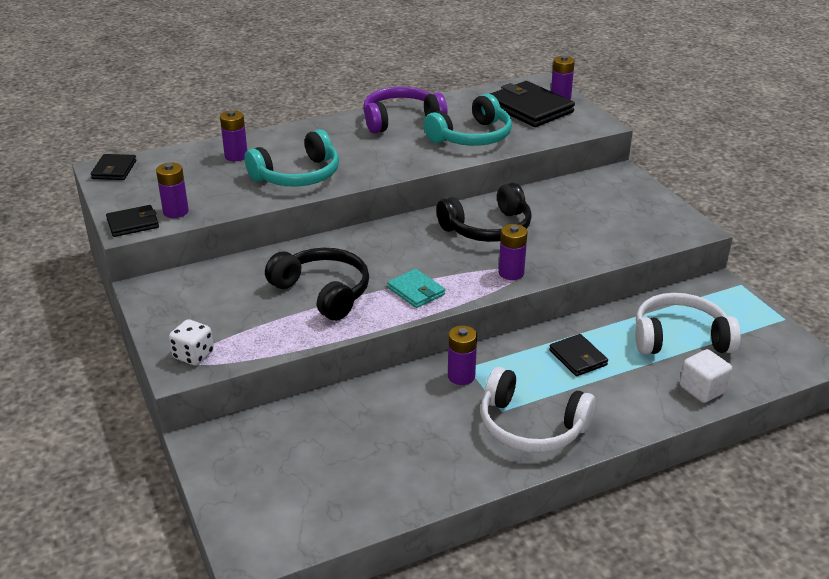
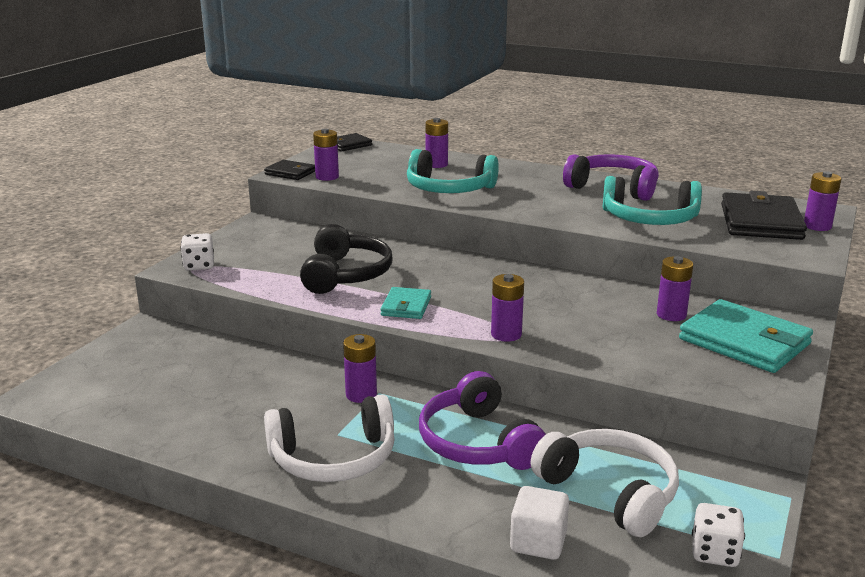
camera: 50 degrees right, 10 degrees down
black headphones [436,183,532,242] -> none
white headphones [481,367,596,452] -> white headphones turned 90 degrees counterclockwise [264,394,395,482]
black wallet [549,334,608,376] -> purple headphones [419,371,546,470]
none -> purple battery [657,256,693,321]
none -> turquoise wallet [679,299,813,373]
none -> white dice [692,503,745,567]

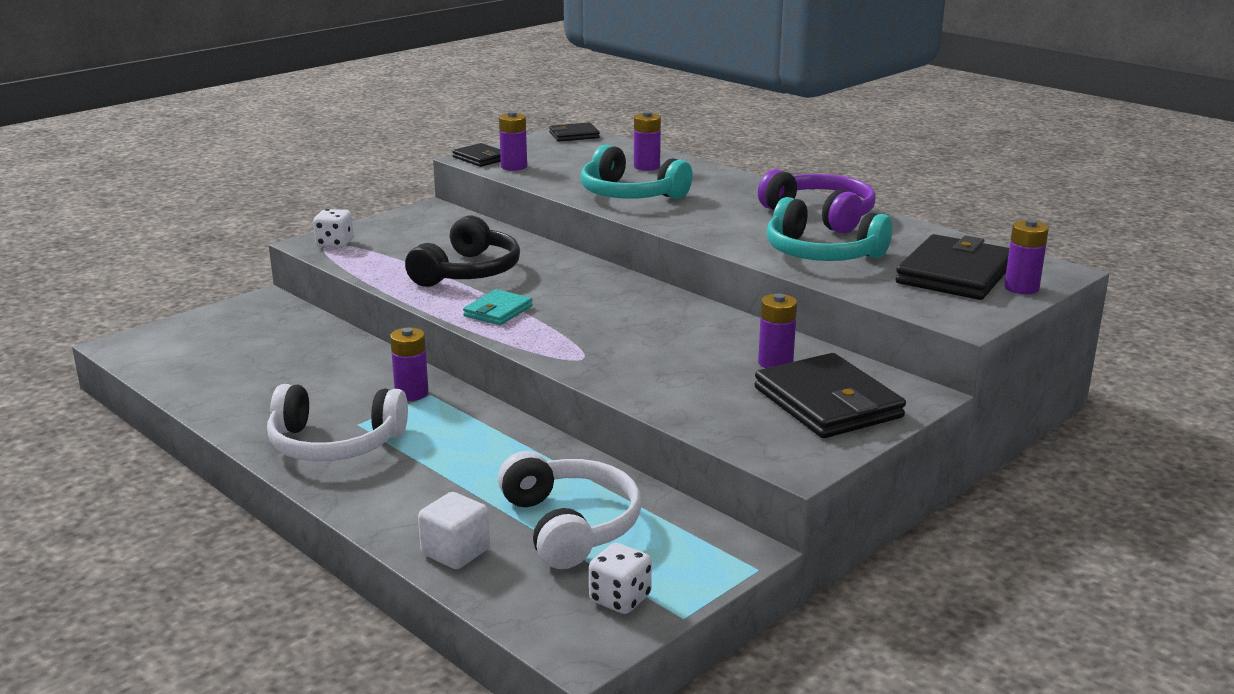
camera: 20 degrees right, 0 degrees up
purple headphones [419,371,546,470] -> none
purple battery [491,274,524,342] -> none
turquoise wallet [679,299,813,373] -> black wallet [754,353,906,438]

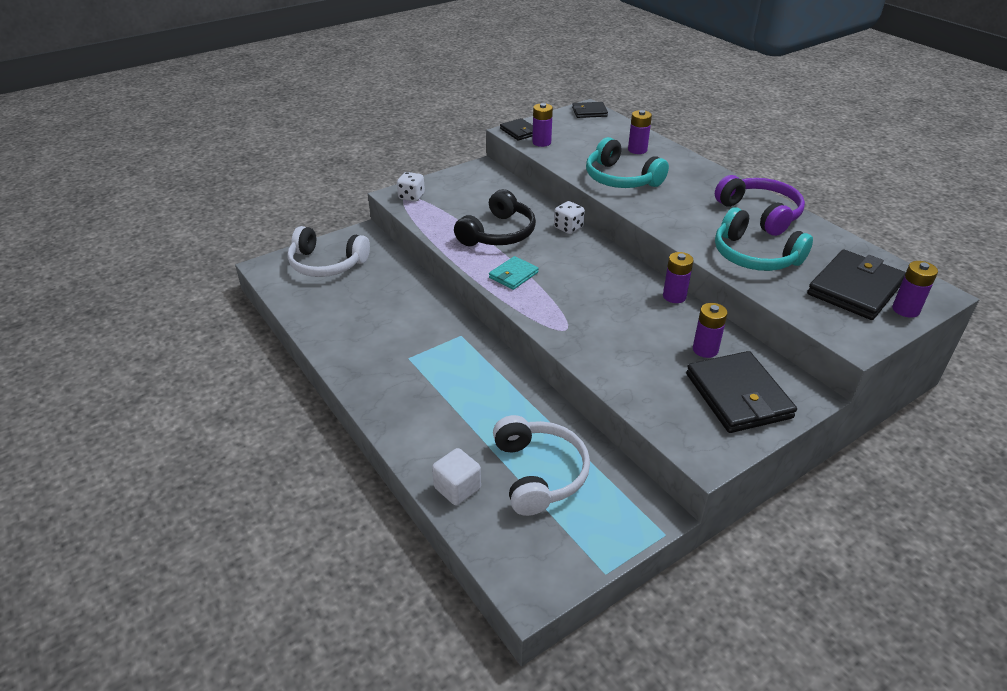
camera: 10 degrees right, 15 degrees up
white headphones [267,384,408,461] -> white headphones moved to [287,226,370,277]
purple battery [390,327,429,401] -> purple battery moved to [663,252,694,303]
white dice [589,543,652,614] -> white dice moved to [554,201,585,234]

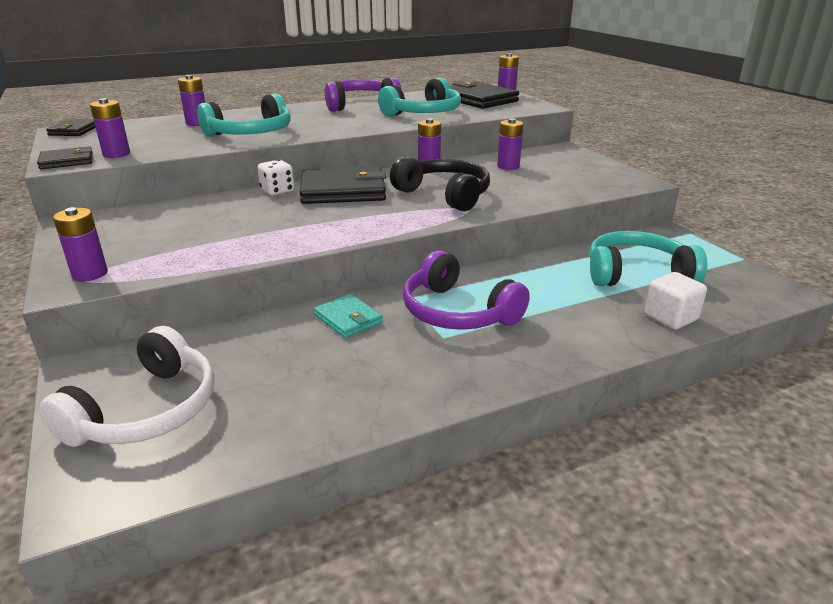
camera: 80 degrees left, 10 degrees down
white dice [397,172,425,202] -> purple battery [53,207,108,281]
black headphones [454,189,536,246] -> black headphones moved to [390,156,490,211]
turquoise wallet [489,256,539,290] -> turquoise wallet moved to [314,294,383,338]
white headphones [493,415,590,516] -> turquoise headphones [589,231,707,286]
black wallet [686,351,797,433] -> black wallet moved to [299,166,386,204]
none -> purple headphones [403,250,530,330]

